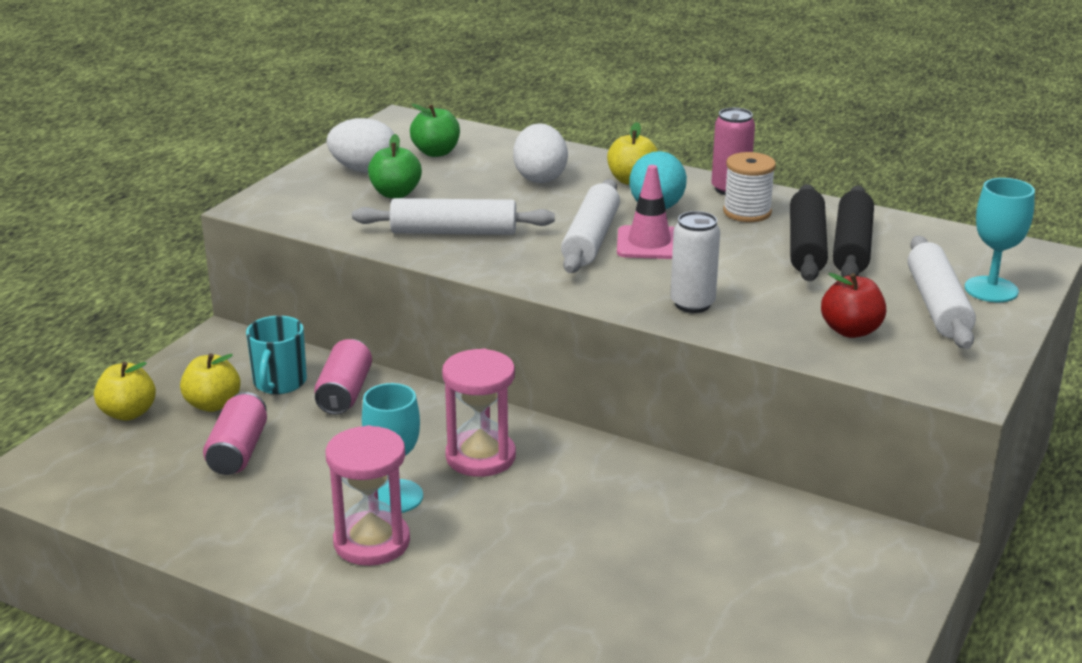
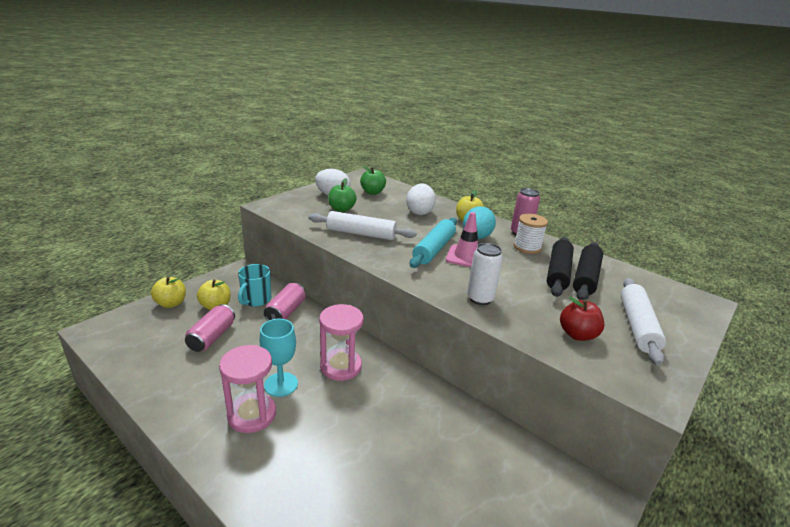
camera: 10 degrees right, 0 degrees up
white rolling pin [561,179,620,273] -> turquoise rolling pin [410,218,457,268]
turquoise goblet [965,178,1035,302] -> none

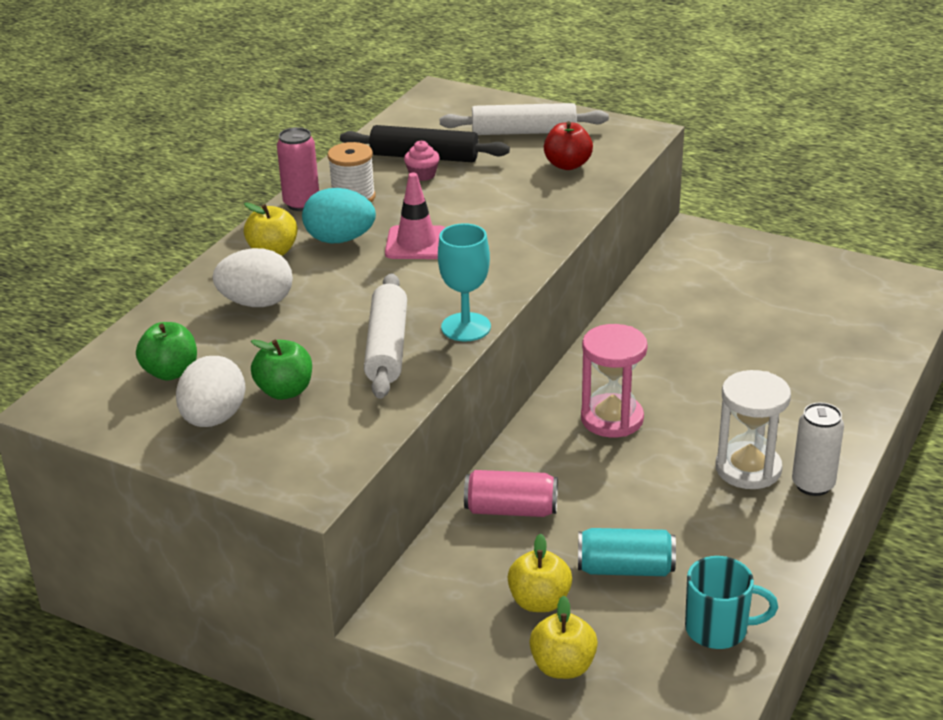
camera: 100 degrees left, 5 degrees up
pink can [185,304,235,352] -> turquoise can [578,528,676,576]
pink hourglass [219,345,276,433] -> white hourglass [715,370,791,489]
turquoise mug [238,264,271,307] -> turquoise mug moved to [685,556,778,649]
turquoise goblet [260,319,298,397] -> turquoise goblet moved to [438,223,491,342]
turquoise rolling pin [410,218,457,268] -> none
white can [467,243,503,305] -> white can moved to [792,403,844,496]
black rolling pin [547,237,574,297] -> pink cupcake [404,141,440,181]

